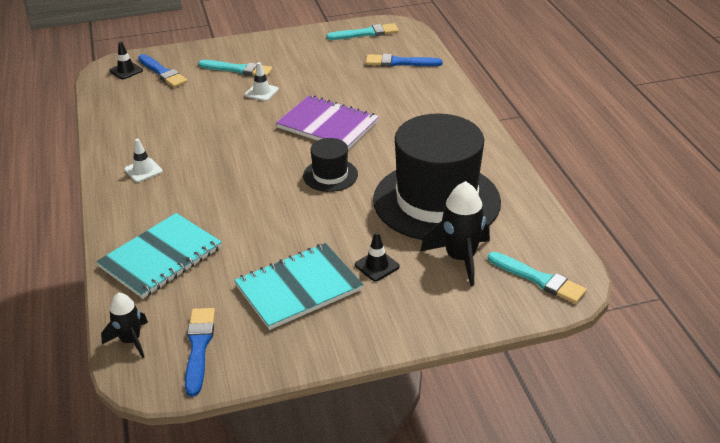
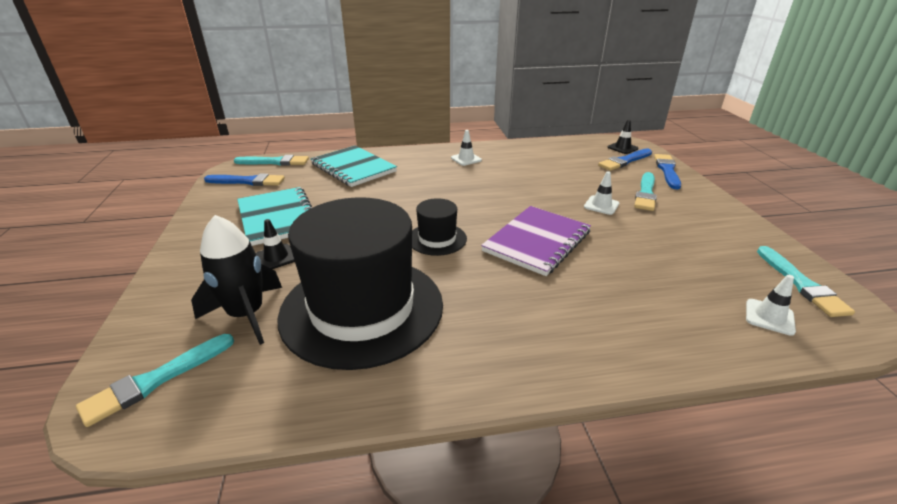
camera: 95 degrees right, 5 degrees down
black rocket [101,293,148,358] -> turquoise brush [234,155,309,166]
blue brush [366,54,443,66] -> blue brush moved to [654,154,681,189]
none -> white traffic cone [746,275,796,336]

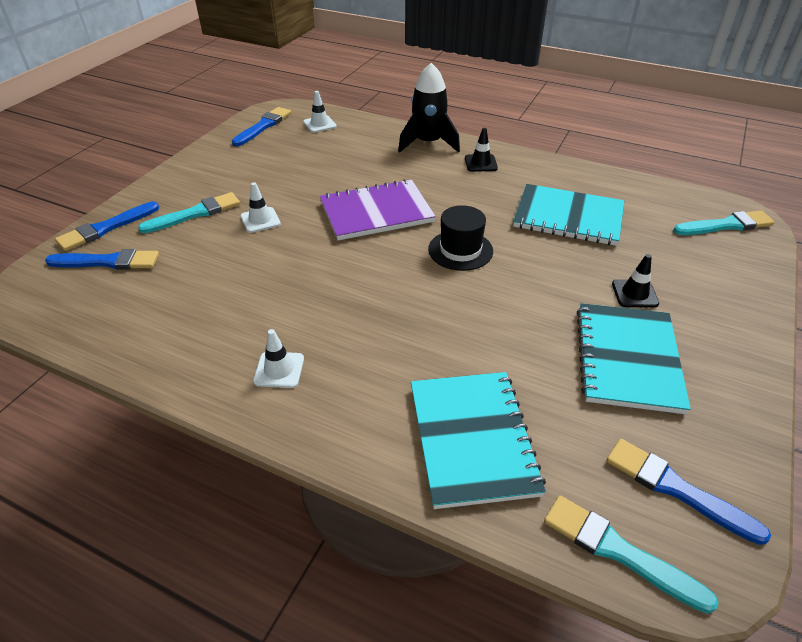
camera: 145 degrees left, 10 degrees up
black rocket [191,215,282,345] -> black rocket moved to [398,63,460,153]
black hat [277,197,443,370] -> turquoise notebook [513,184,624,246]
black traffic cone [607,120,639,154] -> black traffic cone moved to [465,128,498,172]
turquoise brush [757,246,855,317] -> blue brush [232,107,291,146]

